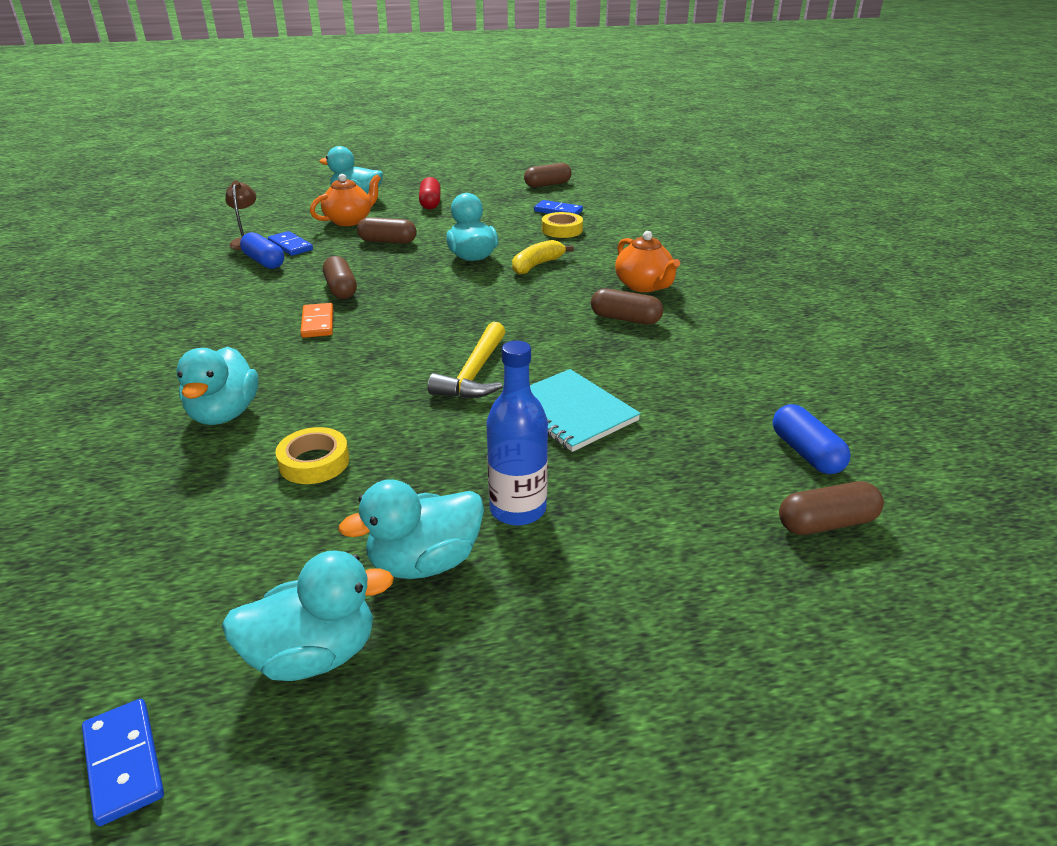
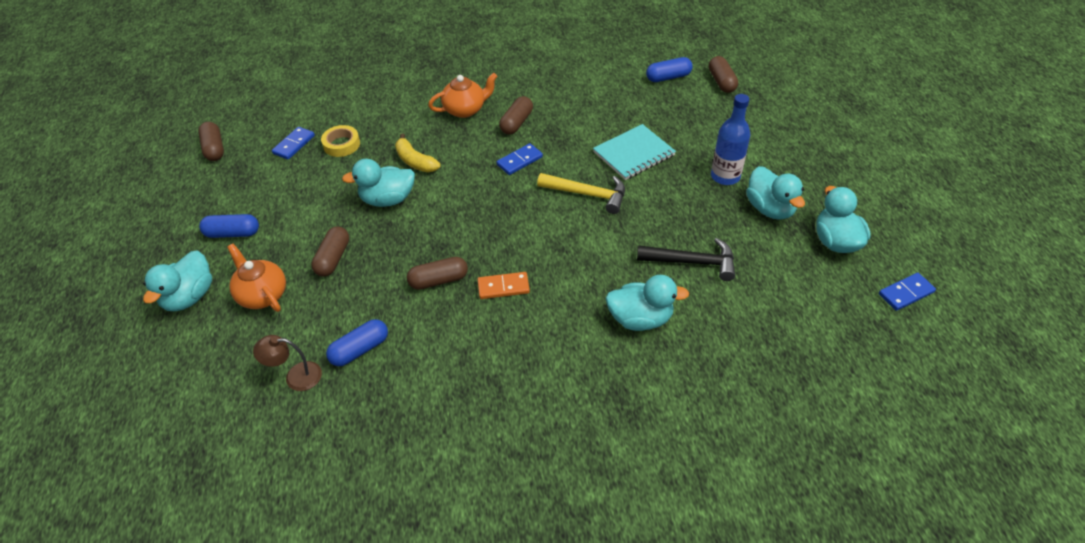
camera: 85 degrees left, 15 degrees up
blue domino [268,231,313,256] -> blue domino moved to [497,143,543,175]
yellow tape [275,427,349,484] -> black hammer [637,238,735,281]
red capsule [419,177,441,210] -> blue capsule [199,214,259,238]

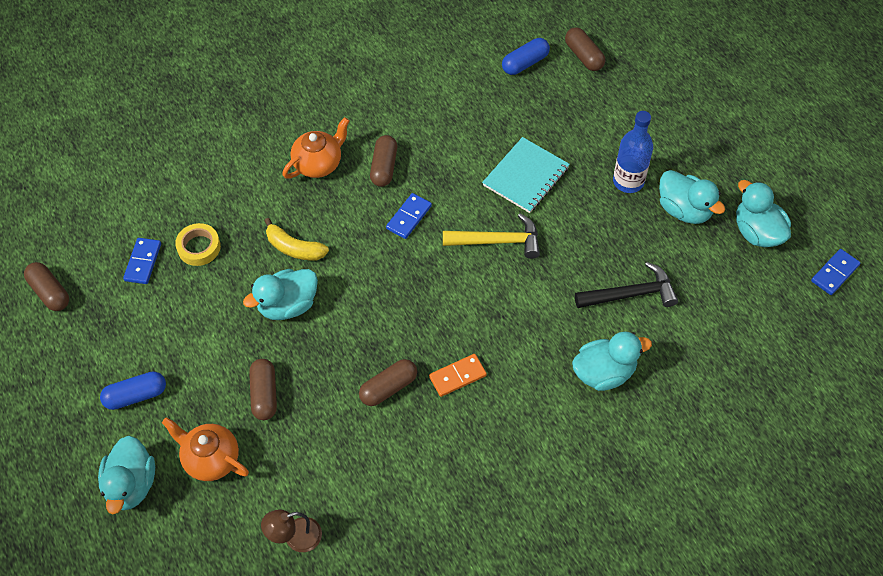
camera: 20 degrees left, 10 degrees up
blue capsule [326,319,388,366] -> none

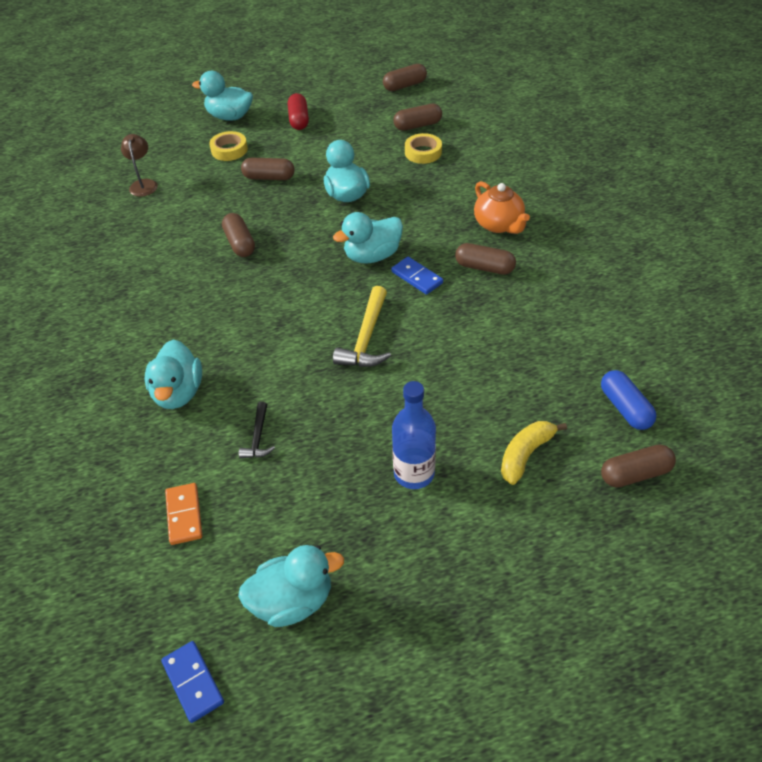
camera: 105 degrees right, 10 degrees down
blue capsule [100,372,166,410] -> red capsule [288,93,309,130]
blue domino [123,238,161,284] -> brown capsule [393,104,442,131]
orange teapot [162,417,249,481] -> yellow tape [209,131,248,161]
yellow banana [265,218,329,260] -> yellow banana moved to [501,421,567,485]
orange domino [429,354,487,397] -> orange domino moved to [165,483,202,545]
turquoise notebook [482,137,570,213] -> none
black hammer [575,262,678,308] -> black hammer [239,402,275,458], size x0.57
turquoise duck [659,170,725,224] -> turquoise duck moved to [333,212,403,264]

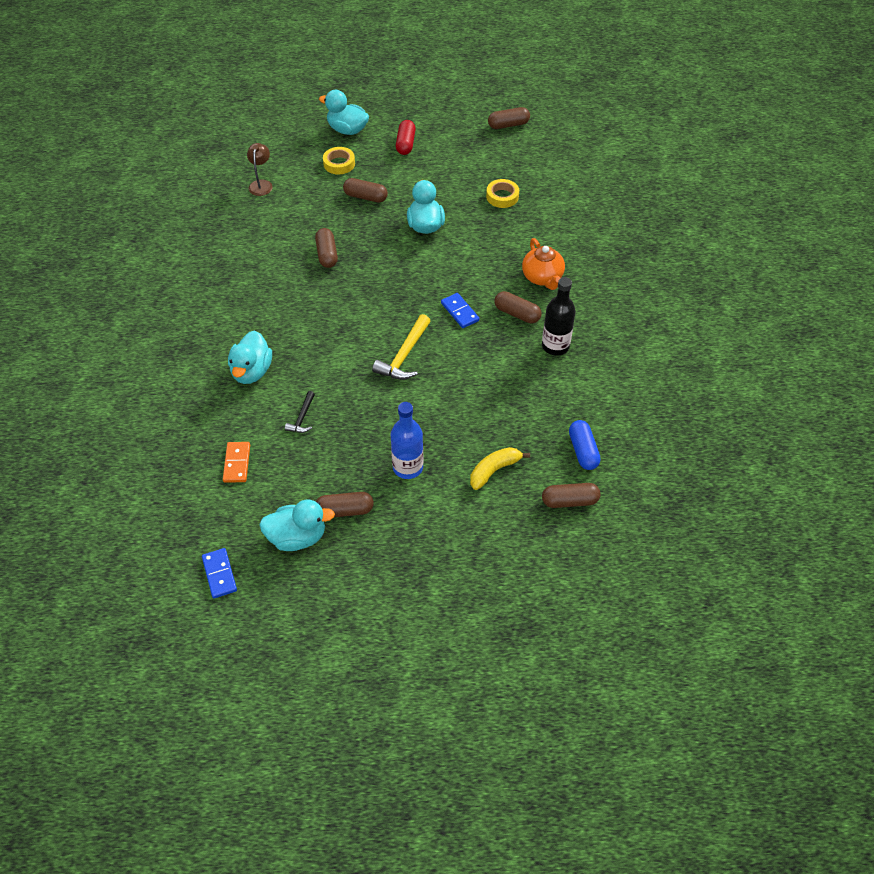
camera: 10 degrees right, 5 degrees up
turquoise duck [333,212,403,264] -> none
brown capsule [393,104,442,131] -> brown capsule moved to [316,492,374,517]
none -> black bottle [542,277,576,356]

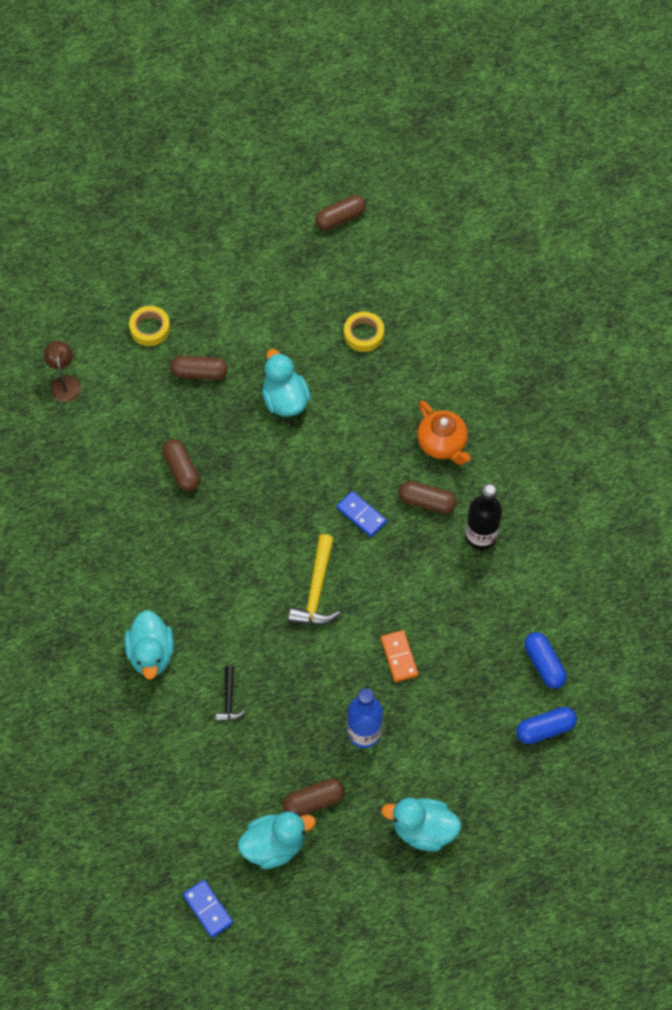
camera: 15 degrees left, 10 degrees up
orange domino [223,442,250,483] -> orange domino moved to [381,630,418,682]
turquoise duck [319,90,369,135] -> turquoise duck moved to [381,798,461,852]
red capsule [396,120,416,155] -> none
yellow banana [470,447,530,490] -> none
brown capsule [542,483,601,508] -> blue capsule [516,707,577,744]

